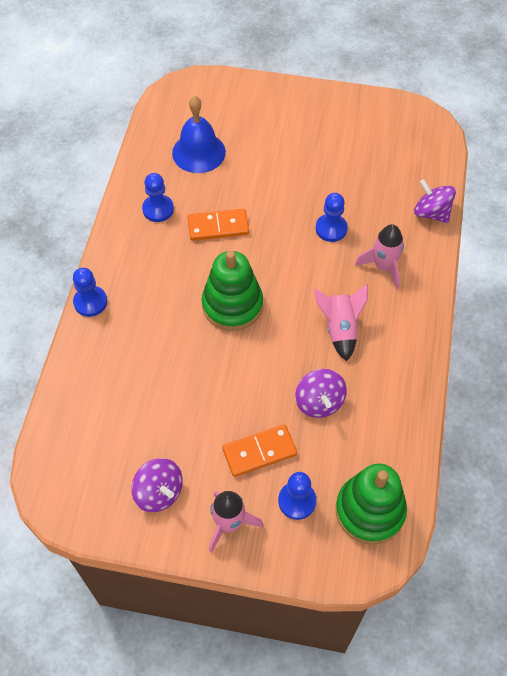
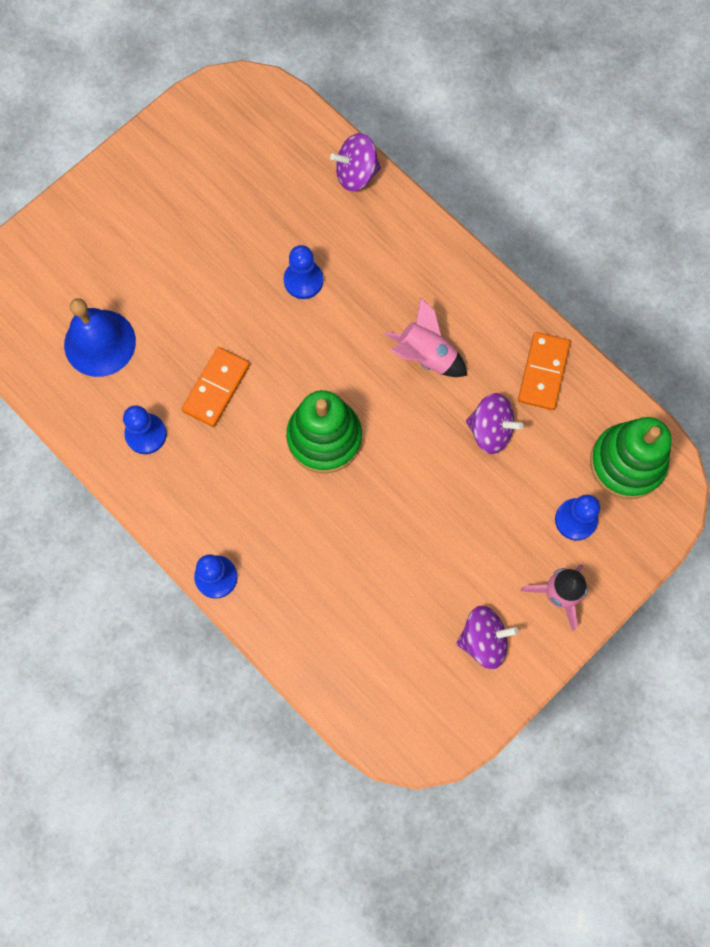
camera: 55 degrees left, 15 degrees up
orange domino [222,424,297,477] -> orange domino moved to [518,332,570,410]
pink rocket [355,224,404,290] -> none

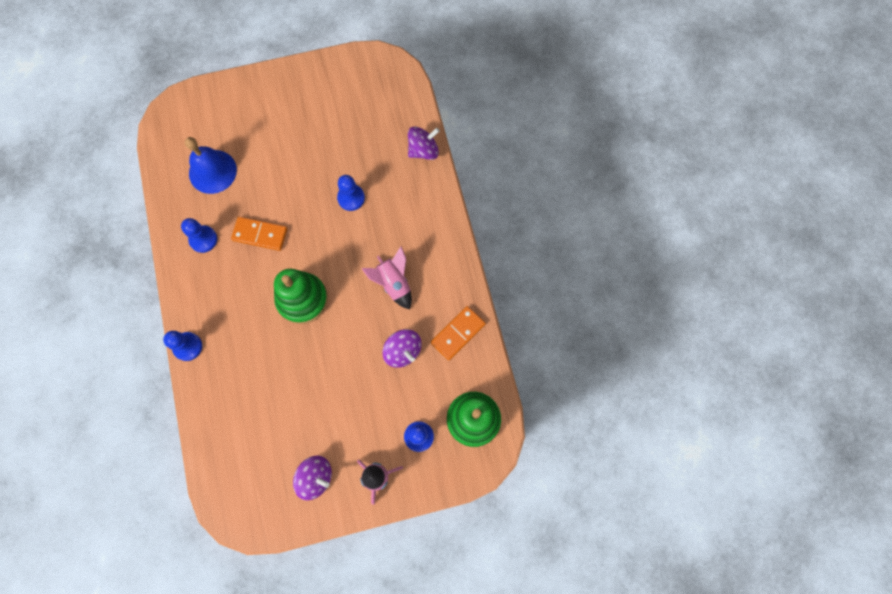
camera: 30 degrees right, 0 degrees up
orange domino [182,347,250,427] -> orange domino turned 45 degrees clockwise [231,217,287,251]
purple spinning top [330,133,381,191] -> purple spinning top turned 135 degrees clockwise [408,126,440,160]

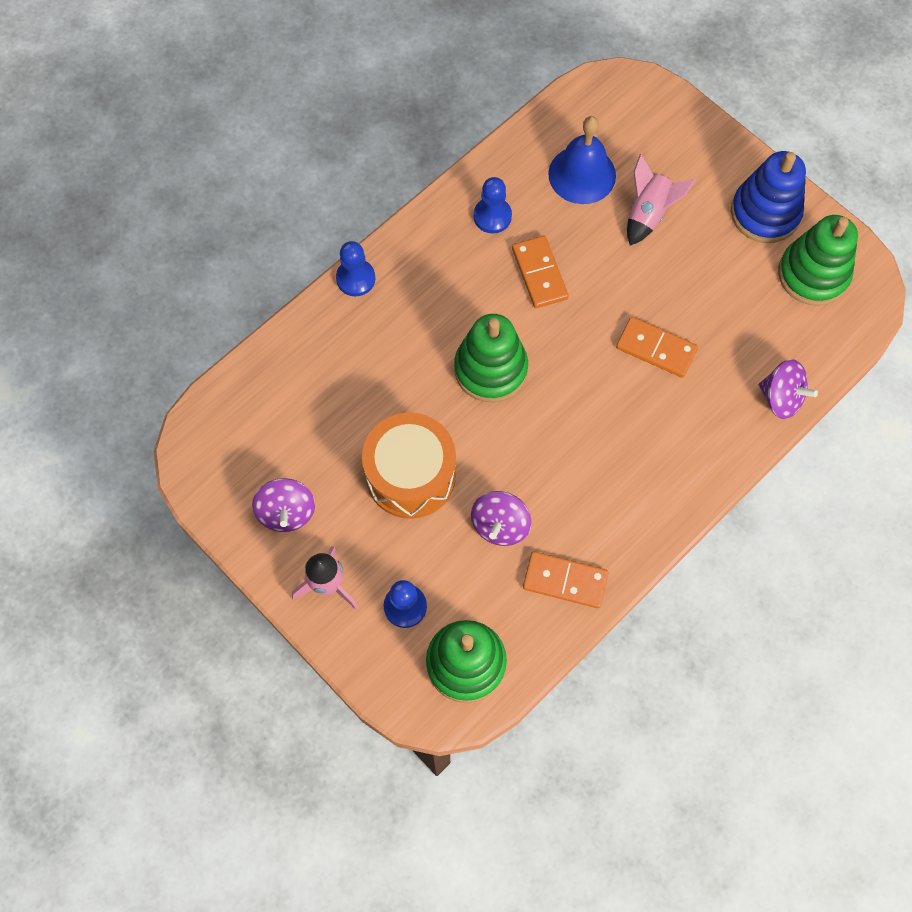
camera: 60 degrees right, 5 degrees down
blue pawn [337,175,365,211] -> orange domino [616,317,698,378]
pink rocket [361,246,412,309] -> pink rocket moved to [627,154,695,246]
none -> orange drum [362,412,456,519]
none -> blue stacking toy [731,151,806,243]
none -> green stacking toy [778,215,858,306]

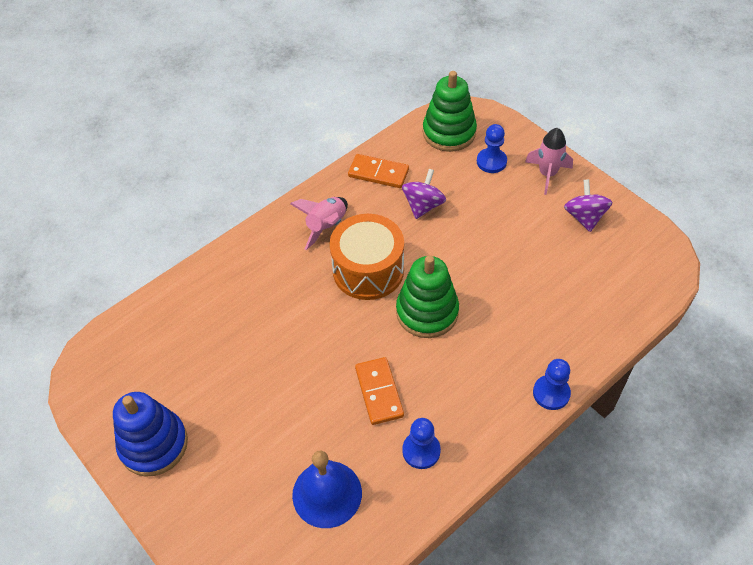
camera: 175 degrees left, 15 degrees down
orange drum [362,412,456,519] -> orange drum moved to [330,214,404,300]
orange domino [616,317,698,378] -> none
pink rocket [627,154,695,246] -> pink rocket moved to [290,197,348,250]
purple spinning top [759,359,818,419] -> none
green stacking toy [778,215,858,306] -> none

